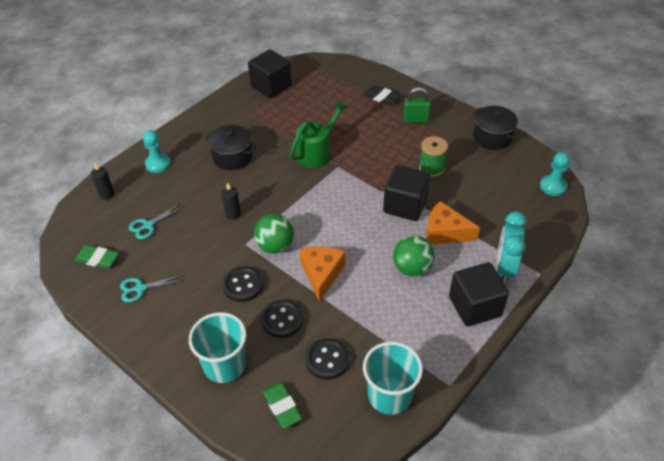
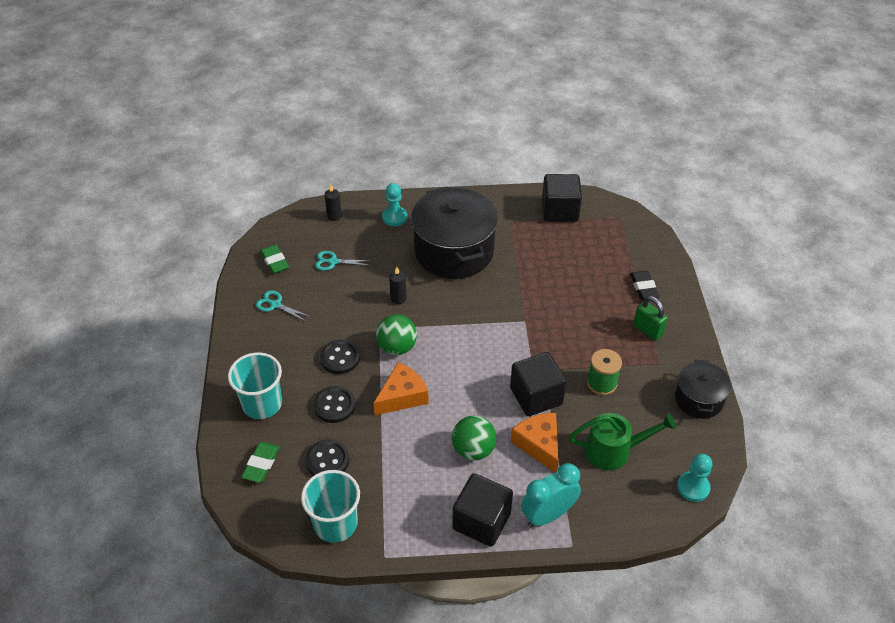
camera: 45 degrees right, 0 degrees up
black pot [205,125,256,170] -> black pot [411,187,498,279], size x1.87
green watering can [289,101,347,168] -> green watering can moved to [569,413,676,470]

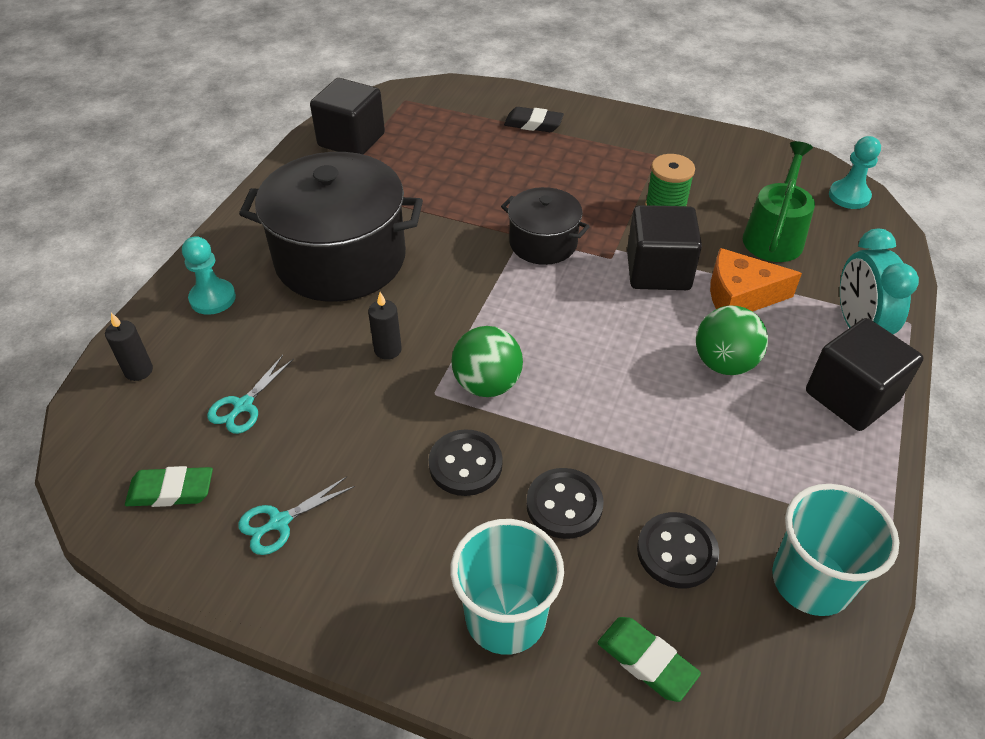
camera: 65 degrees left, 0 degrees up
orange cheese [374,362,429,415] -> none
green padlock [633,296,668,341] -> none
black pot [675,360,731,419] -> black pot moved to [501,187,590,265]

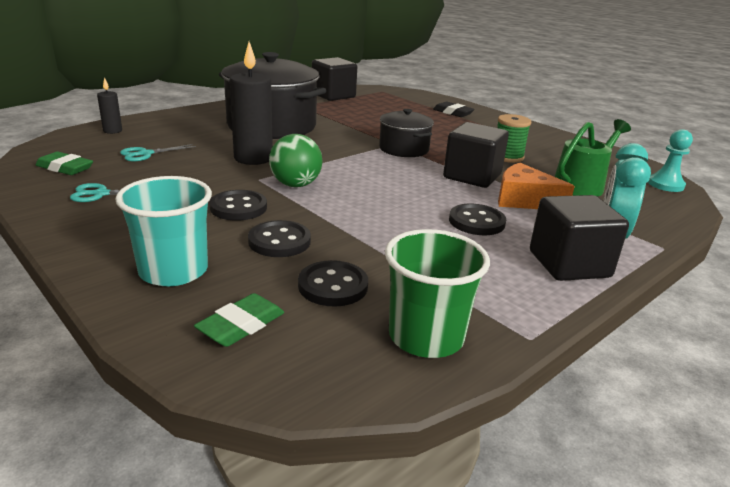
camera: 25 degrees right, 20 degrees down
turquoise pawn [182,236,236,315] -> none
black candle [368,292,402,360] -> black candle [230,42,273,165], size x1.97
green eraser [598,617,701,702] -> green eraser turned 60 degrees clockwise [194,293,284,347]
green ball [696,306,768,375] -> black button [449,204,506,235]
turquoise cup [772,484,899,616] -> green cup [385,229,490,358]

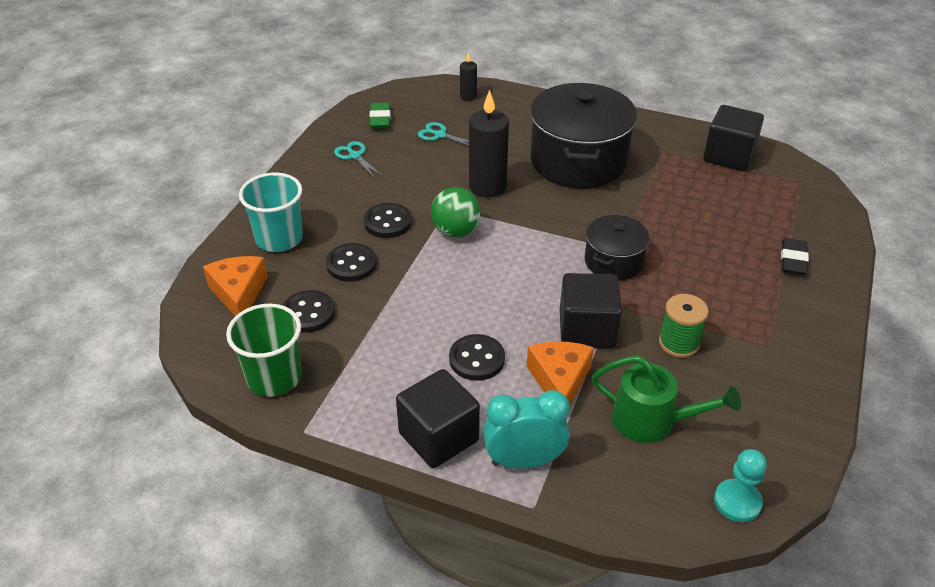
camera: 65 degrees right, 15 degrees up
green eraser [194,293,284,347] -> orange cheese [203,256,268,316]

